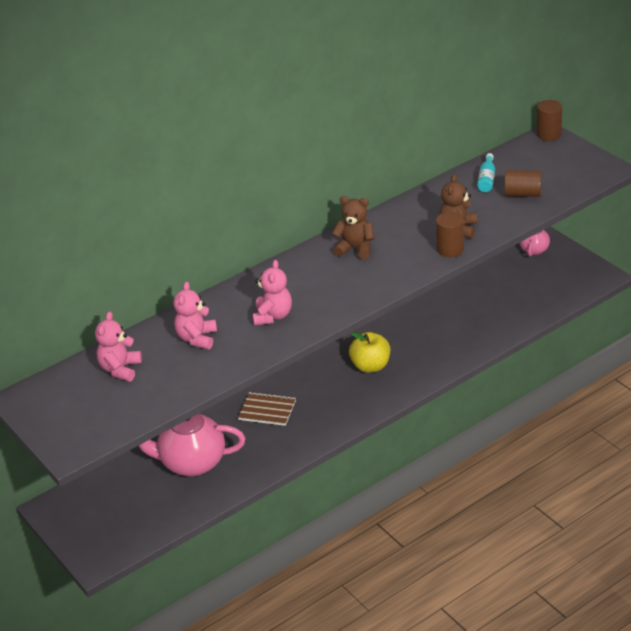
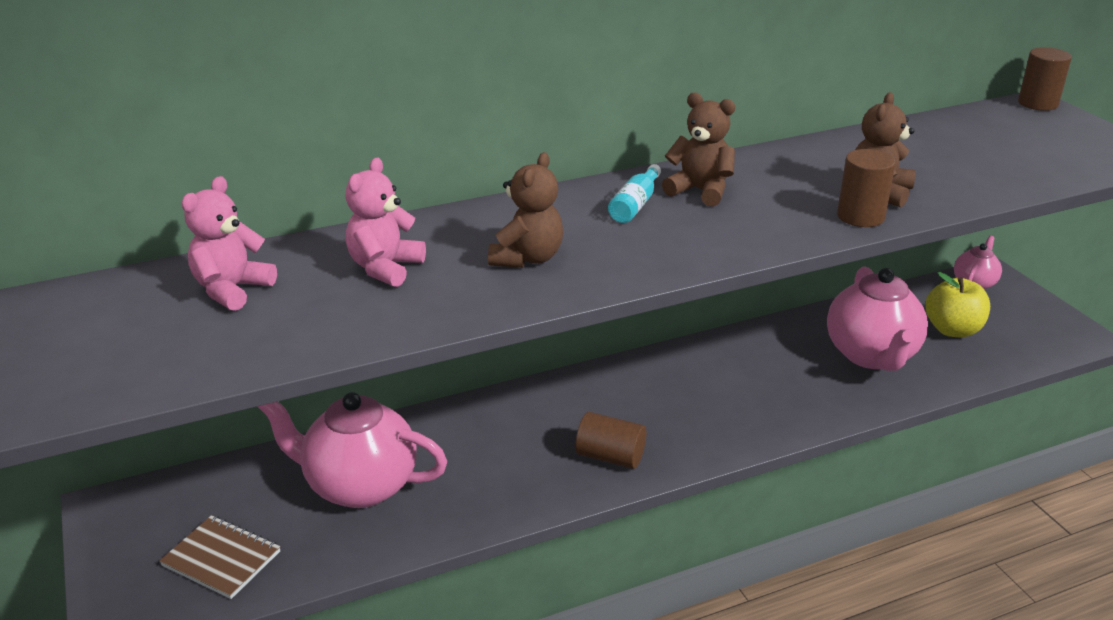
camera: 10 degrees right, 5 degrees down
brown notebook [238,392,296,426] -> brown notebook moved to [159,515,281,599]
pink teddy bear [253,260,292,326] -> brown teddy bear [488,152,563,268]
yellow apple [349,332,390,373] -> yellow apple moved to [925,272,990,337]
turquoise bottle [477,153,495,192] -> turquoise bottle moved to [608,164,661,223]
brown cylinder [504,170,541,197] -> brown cylinder moved to [576,412,646,469]
none -> pink teapot [827,267,928,371]

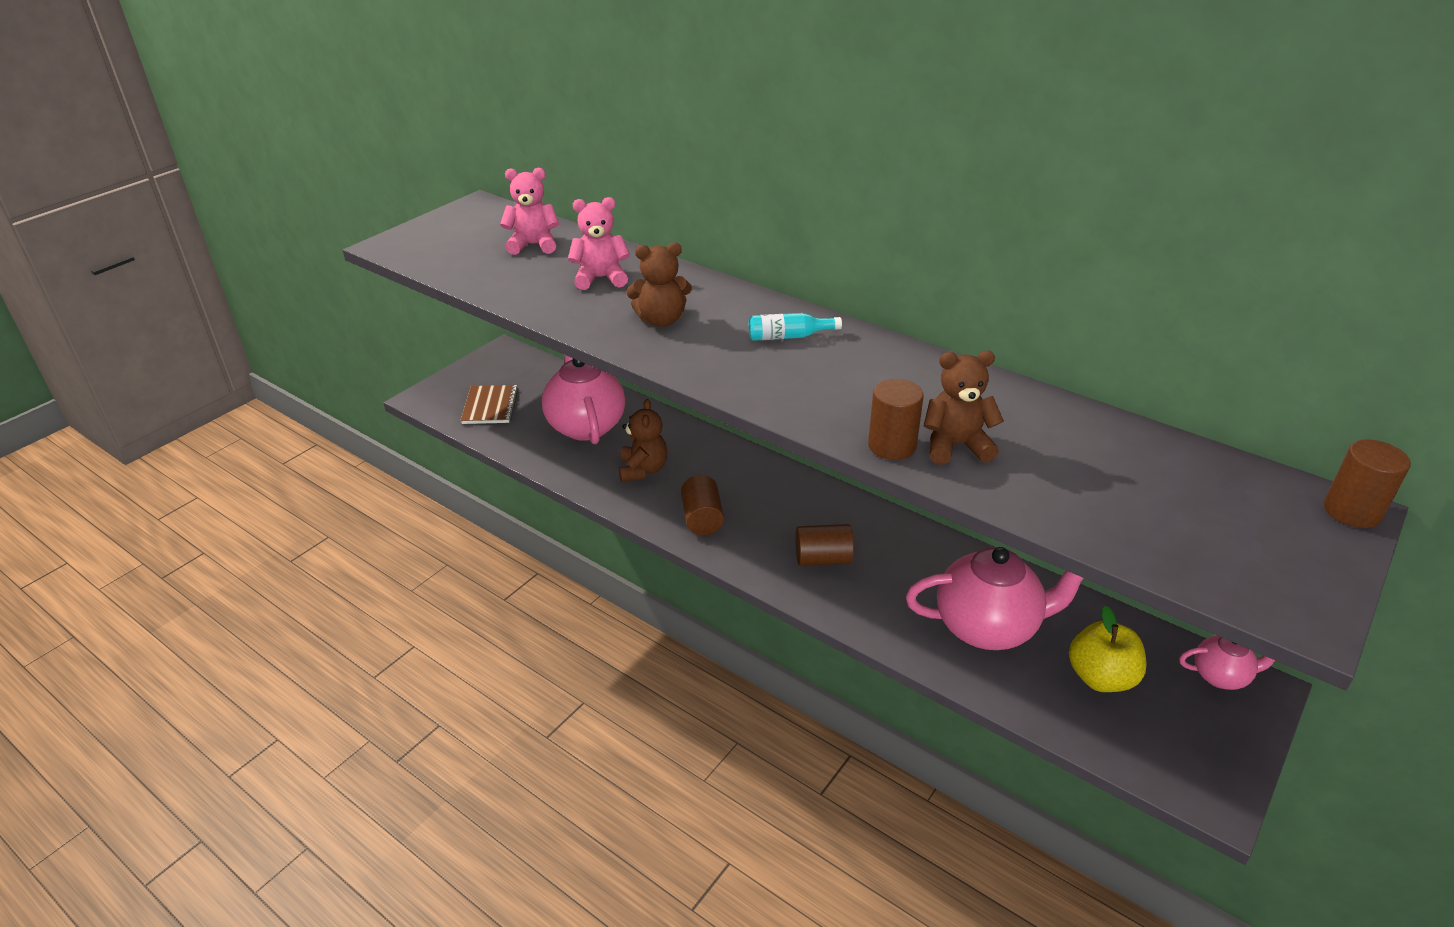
camera: 60 degrees right, 5 degrees up
brown teddy bear [662,92,735,207] -> brown teddy bear moved to [619,399,667,482]
pink teapot [827,267,928,371] -> pink teapot turned 150 degrees counterclockwise [906,547,1084,650]
none -> brown cylinder [795,524,854,566]

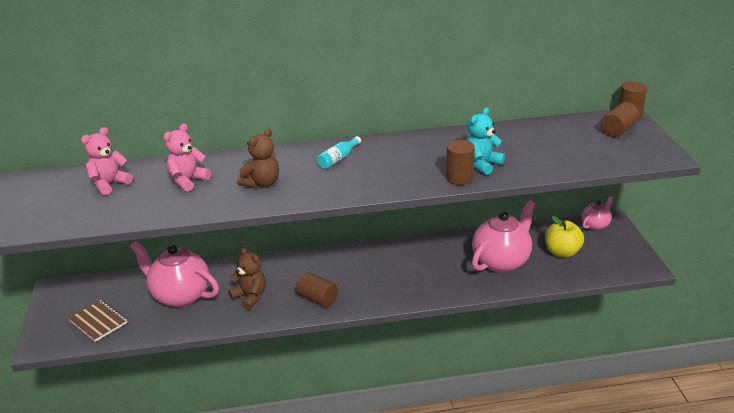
camera: 45 degrees left, 5 degrees down
brown cylinder [795,524,854,566] -> brown cylinder moved to [601,102,639,137]
brown teddy bear [924,350,1004,465] -> turquoise teddy bear [467,108,505,175]

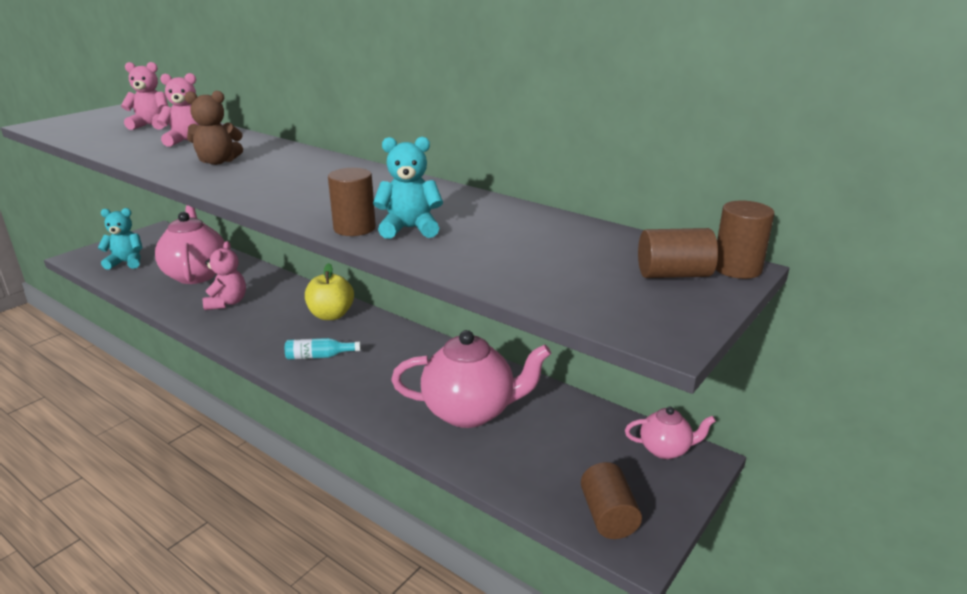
camera: 45 degrees right, 5 degrees down
brown notebook [68,300,128,342] -> turquoise teddy bear [98,208,143,270]
brown teddy bear [228,247,266,310] -> pink teddy bear [203,241,246,310]
brown cylinder [296,272,338,307] -> brown cylinder moved to [581,462,642,539]
turquoise bottle [317,136,361,169] -> turquoise bottle moved to [285,338,361,360]
yellow apple [545,216,584,258] -> yellow apple moved to [305,263,354,320]

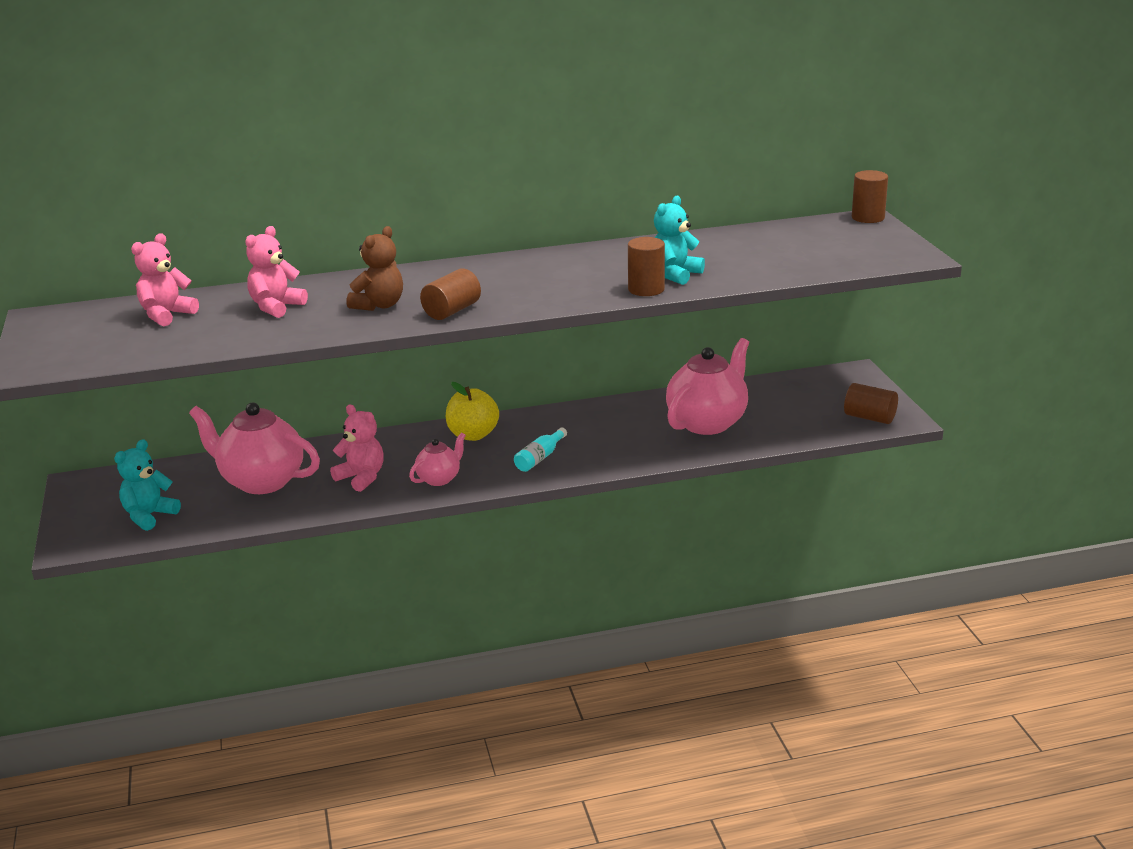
camera: 50 degrees left, 0 degrees up
pink teapot [625,407,716,459] -> pink teapot moved to [409,432,466,486]
brown cylinder [638,228,718,278] -> brown cylinder moved to [420,269,481,320]

